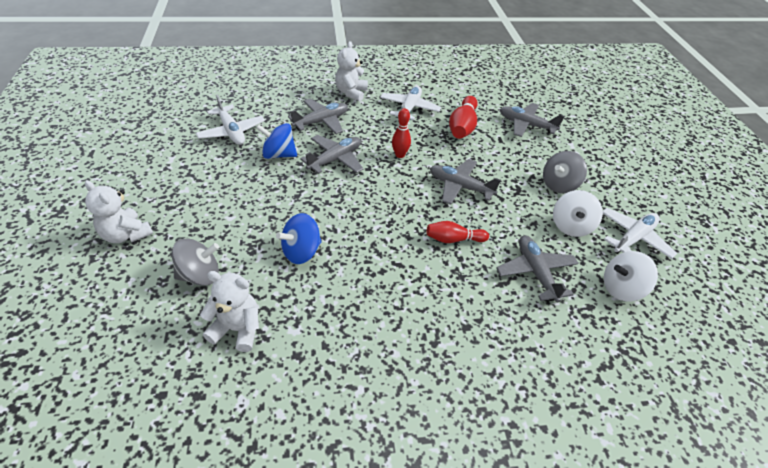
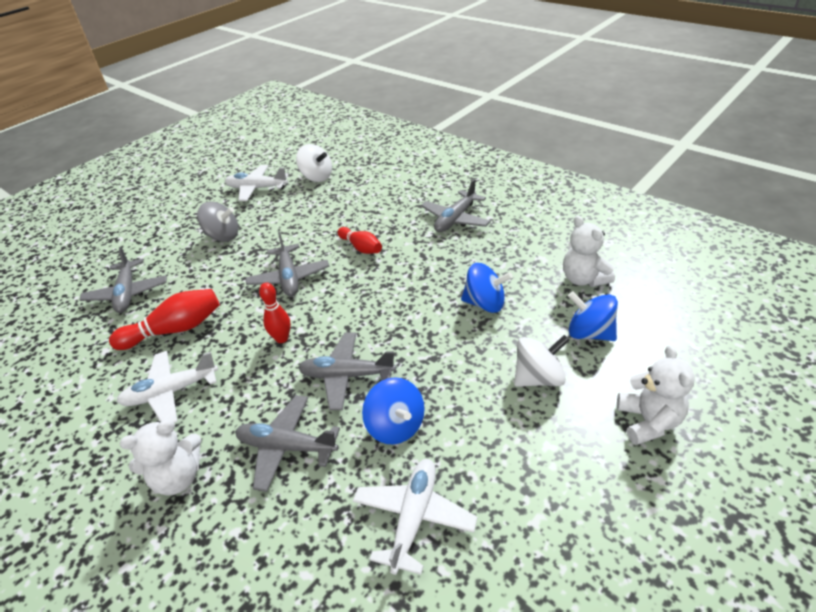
camera: 125 degrees left, 5 degrees down
grey spinning top [172,239,219,286] -> blue spinning top [568,291,618,341]
grey plane [496,235,579,303] -> grey plane moved to [421,179,491,232]
white spinning top [553,190,603,237] -> white spinning top moved to [514,335,569,387]

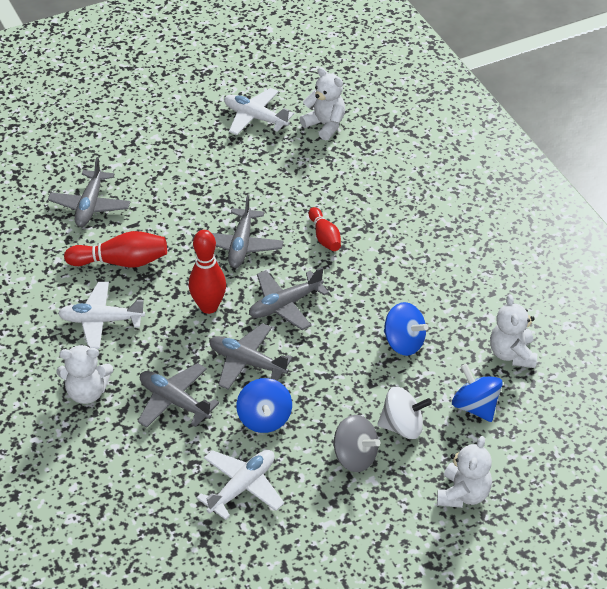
camera: 20 degrees right, 5 degrees up
grey spinning top [197,202,238,242] -> grey spinning top moved to [333,415,380,472]
red bowling pin [259,283,291,343] -> red bowling pin [189,230,226,314], size x1.54
white spinning top [296,144,332,182] -> white teddy bear [300,67,345,140]
grey plane [421,179,491,232] -> grey plane moved to [249,267,329,330]

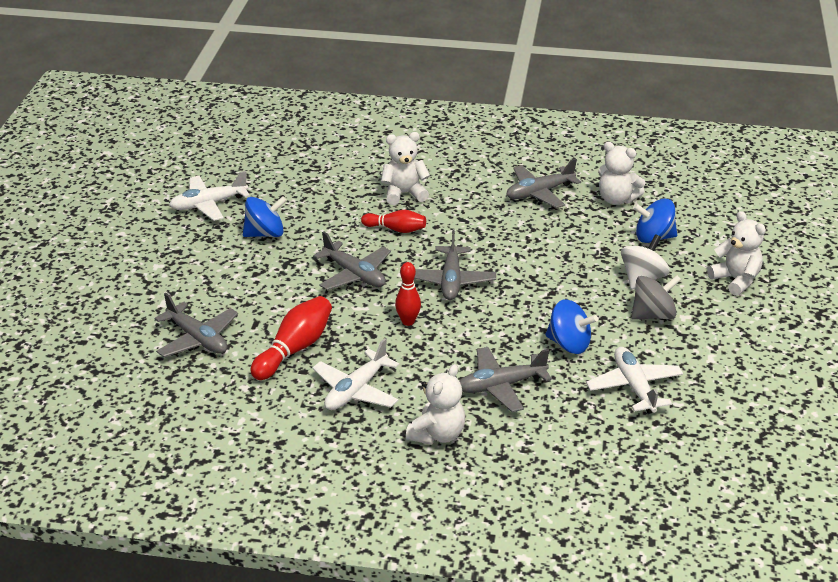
camera: 55 degrees left, 10 degrees down
red bowling pin [189,230,226,314] -> red bowling pin [395,262,421,326], size x0.65
grey plane [209,323,293,390] -> grey plane moved to [506,158,581,208]
white teddy bear [300,67,345,140] -> white teddy bear moved to [381,132,430,205]
blue spinning top [384,302,428,356] -> blue spinning top moved to [243,196,287,237]

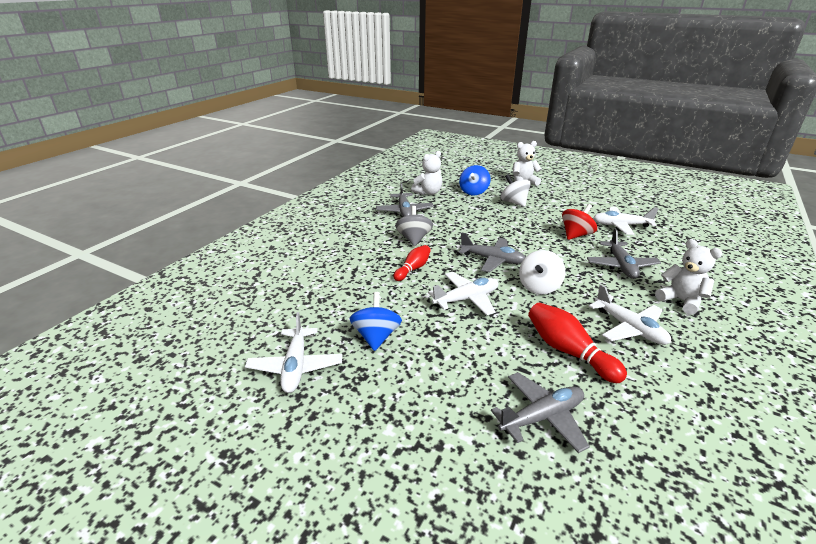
camera: 70 degrees left, 5 degrees down
grey plane [313,231,391,290] -> white plane [428,272,498,315]
white teddy bear [381,132,430,205] -> none
red bowling pin [395,262,421,326] -> white spinning top [519,250,565,294]
blue spinning top [545,299,598,354] -> red spinning top [562,204,597,240]
grey spinning top [631,275,681,320] -> grey spinning top moved to [395,206,433,246]

